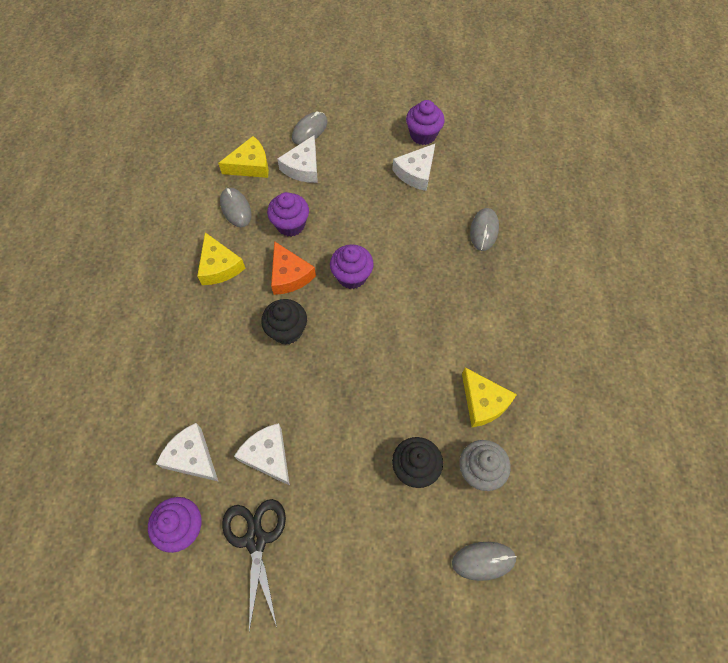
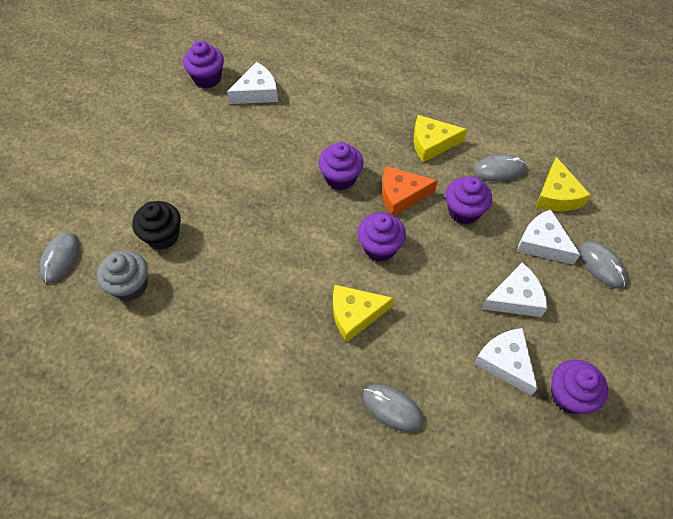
camera: 110 degrees right, 5 degrees down
black scissors [222,499,286,631] -> none
white cheese [234,423,290,486] -> white cheese moved to [482,263,547,317]
black cupcake [261,299,307,345] -> purple cupcake [318,142,364,190]
yellow cheese [462,368,517,427] -> yellow cheese moved to [333,285,394,342]

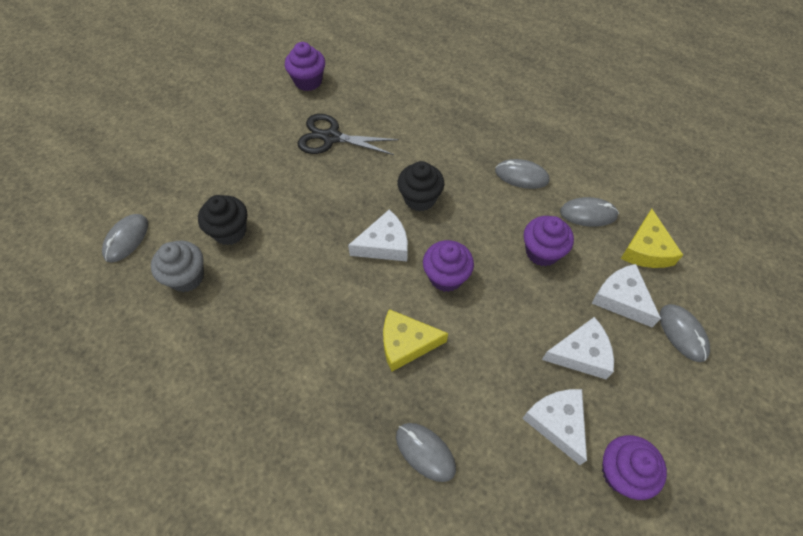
camera: 10 degrees right, 0 degrees up
white cheese [227,62,278,104] -> white cheese moved to [348,210,408,262]
purple cupcake [318,142,364,190] -> black cupcake [397,161,444,212]
orange cheese [382,166,438,215] -> none
yellow cheese [414,115,467,162] -> grey mouse [495,159,550,189]
none -> black scissors [297,114,399,155]

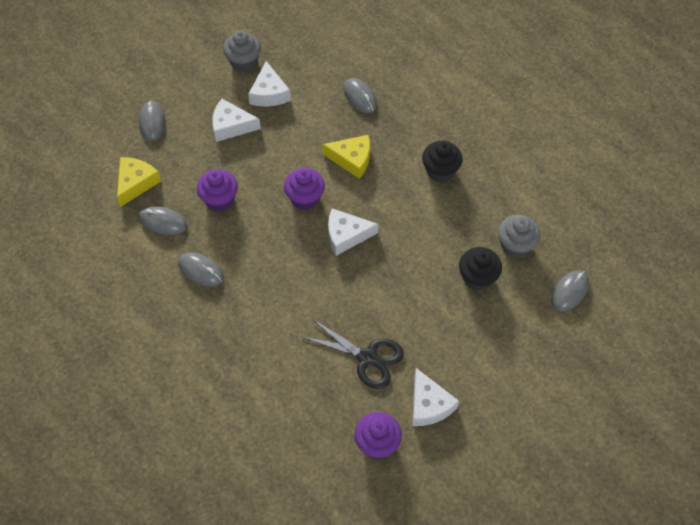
camera: 165 degrees left, 0 degrees up
black cupcake [397,161,444,212] -> black cupcake moved to [422,140,463,183]
white cheese [592,264,661,327] -> white cheese moved to [412,368,459,426]
purple cupcake [602,435,667,500] -> grey cupcake [223,30,261,72]

